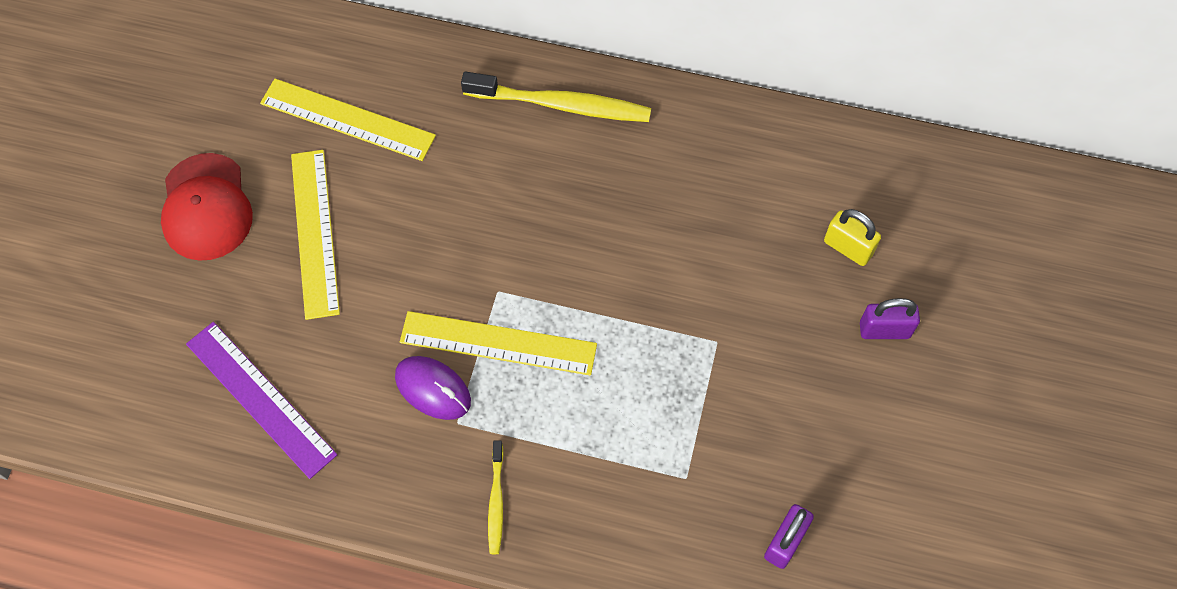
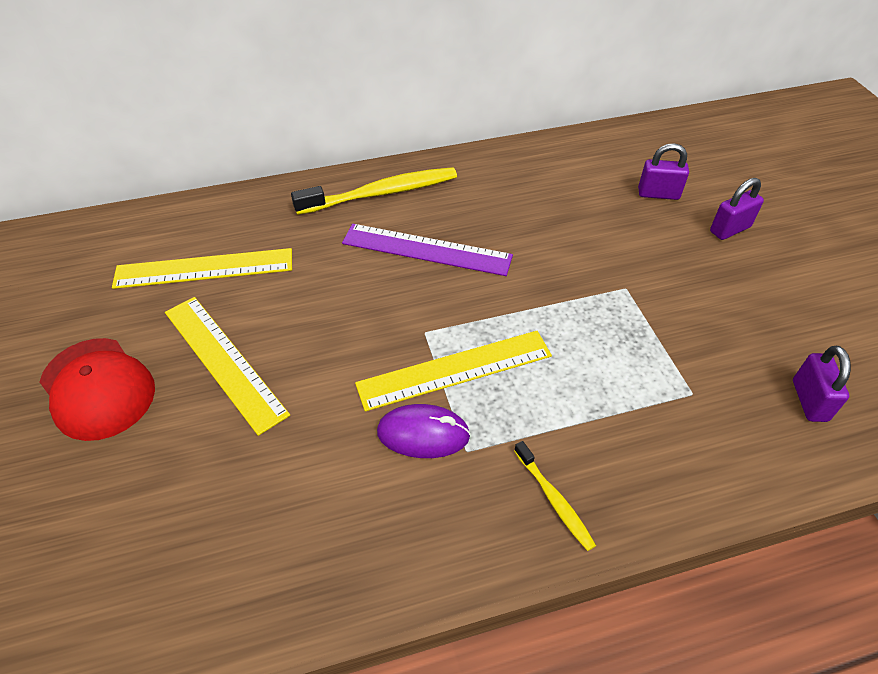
camera: 30 degrees left, 15 degrees down
purple ruler [186,322,338,479] -> purple ruler moved to [342,224,513,276]
yellow padlock [824,209,881,266] -> purple padlock [638,143,689,200]

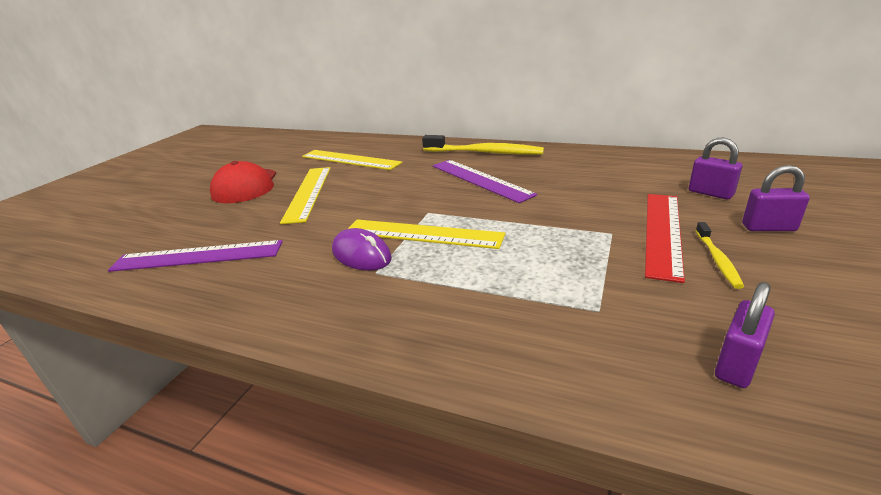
camera: 40 degrees right, 20 degrees down
yellow toothbrush [514,441,596,551] -> yellow toothbrush moved to [696,222,744,289]
none -> purple ruler [108,240,283,272]
none -> red ruler [645,194,685,283]

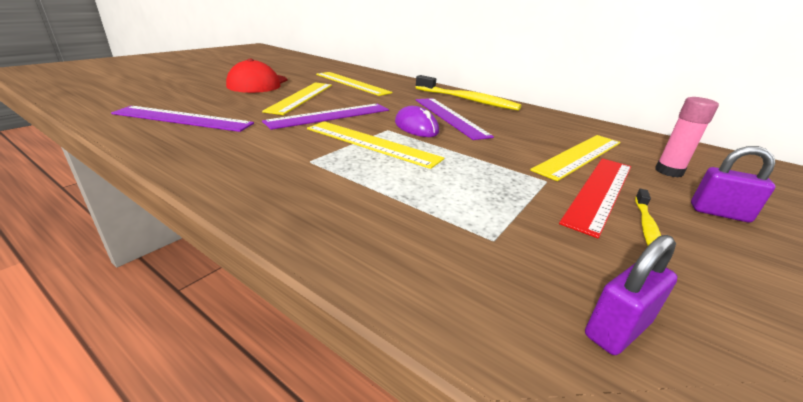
camera: 10 degrees right, 0 degrees up
purple mouse [332,228,392,270] -> purple mouse moved to [395,106,439,137]
purple padlock [689,138,742,199] -> pink glue stick [655,97,719,177]
none -> purple ruler [262,104,389,130]
none -> yellow ruler [530,135,620,181]

